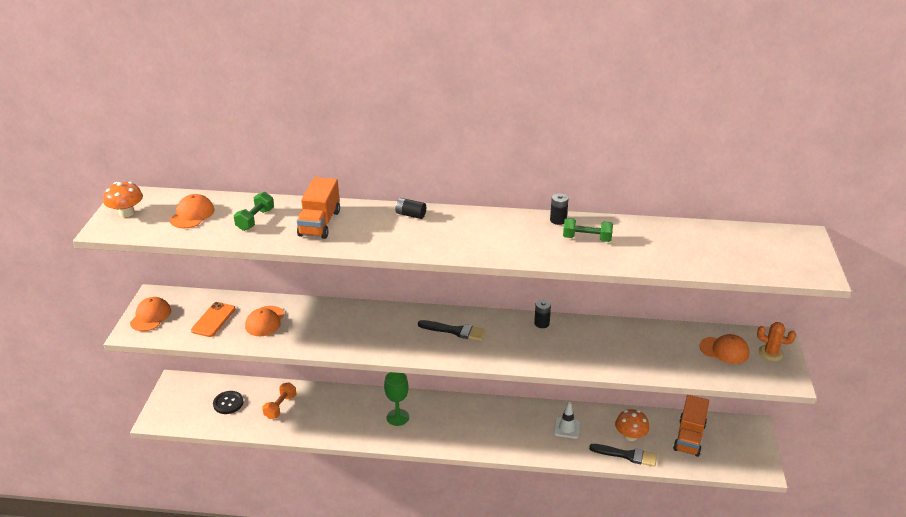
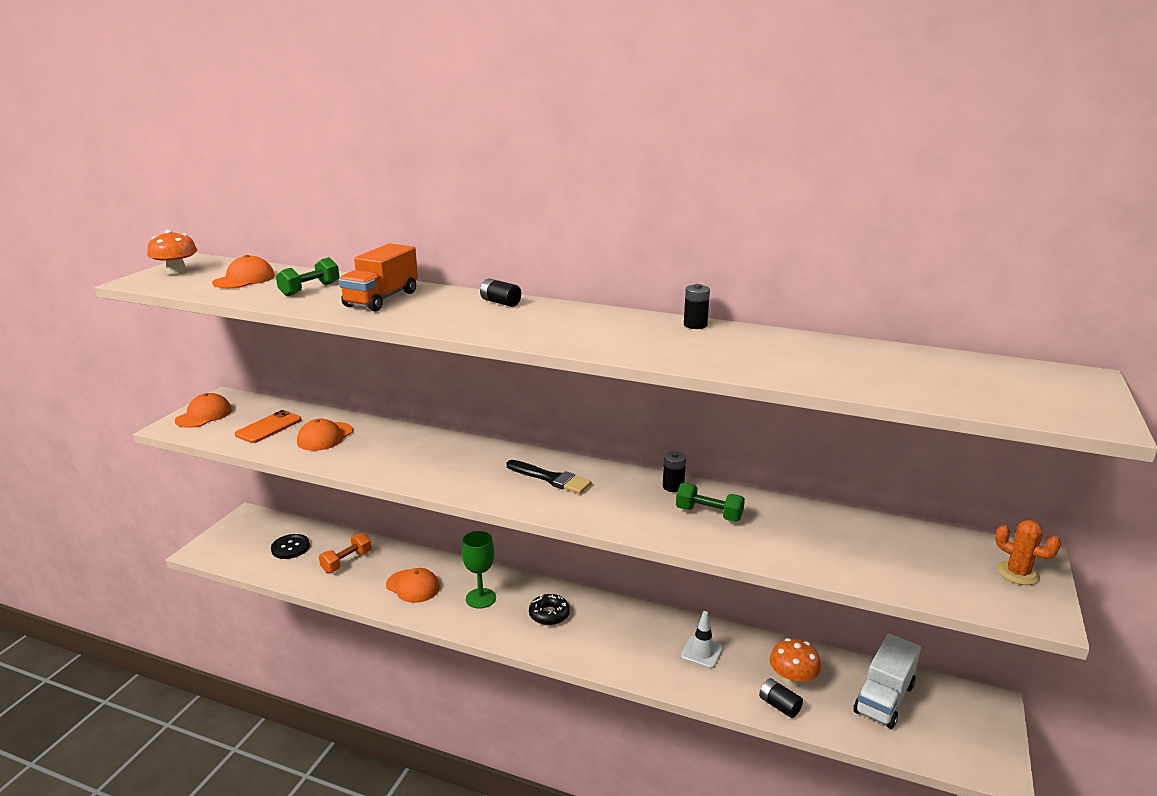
camera: 15 degrees right, 10 degrees down
green dumbbell [563,218,613,242] -> green dumbbell moved to [676,483,745,522]
black brush [589,444,657,467] -> black battery [759,678,803,718]
orange truck [673,395,709,457] -> white truck [854,633,921,729]
orange cap [699,334,749,364] -> orange cap moved to [386,568,440,603]
none -> black donut [529,594,570,625]

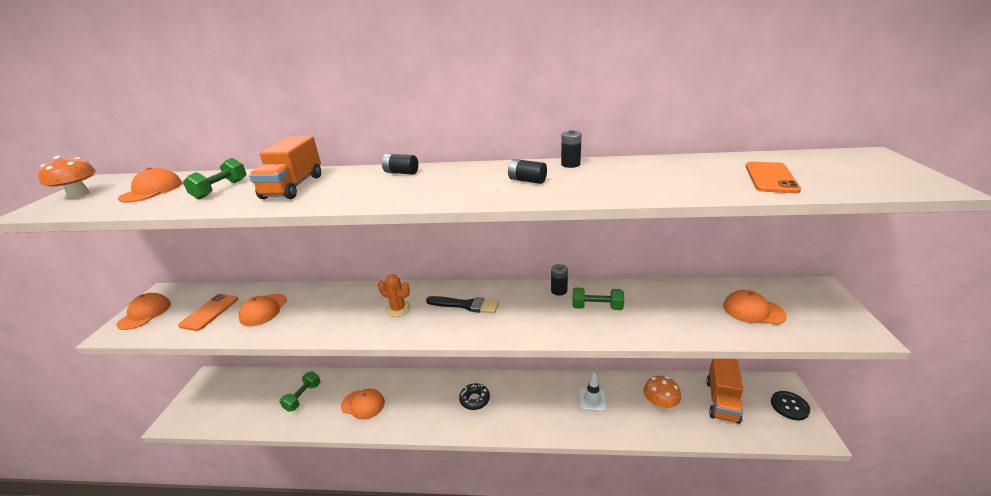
camera: 15 degrees left, 5 degrees up
black button [271,534,310,559] -> black button moved to [771,391,810,420]
orange dumbbell [319,533,372,573] -> green dumbbell [279,371,321,412]
green goblet [462,531,496,609] -> none
black battery [759,678,803,718] -> black battery moved to [508,159,547,184]
white truck [854,633,921,729] -> orange truck [706,359,743,424]
orange cactus [995,520,1061,585] -> orange cactus moved to [378,274,411,317]
none -> orange cap [723,290,787,325]
none -> orange phone [746,162,801,193]

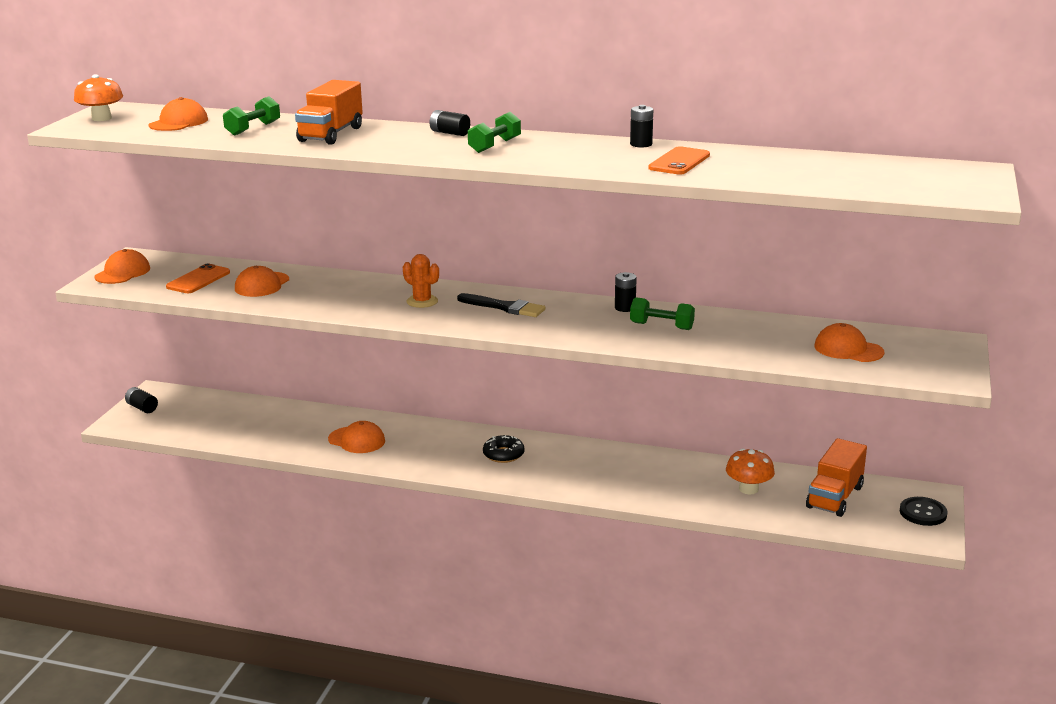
camera: 10 degrees right, 5 degrees down
green dumbbell [279,371,321,412] -> green dumbbell moved to [468,112,521,153]
black battery [508,159,547,184] -> black battery moved to [125,387,158,413]
white traffic cone [580,373,606,411] -> none
orange phone [746,162,801,193] -> orange phone moved to [648,146,710,175]

